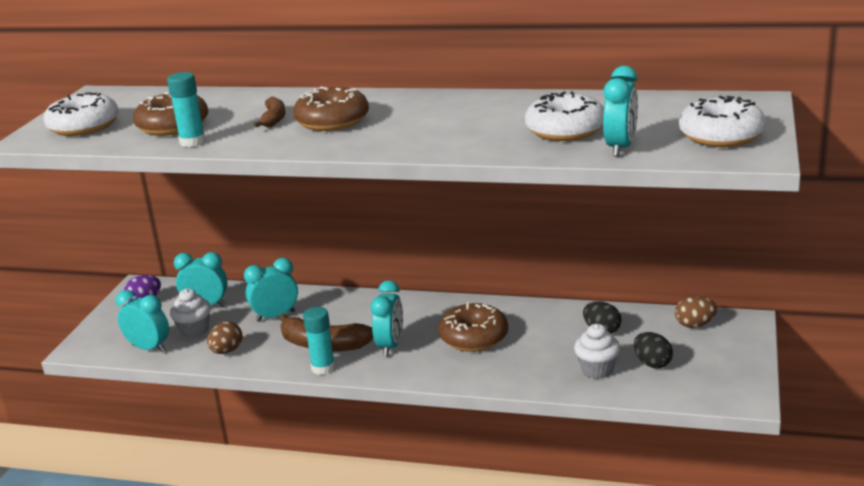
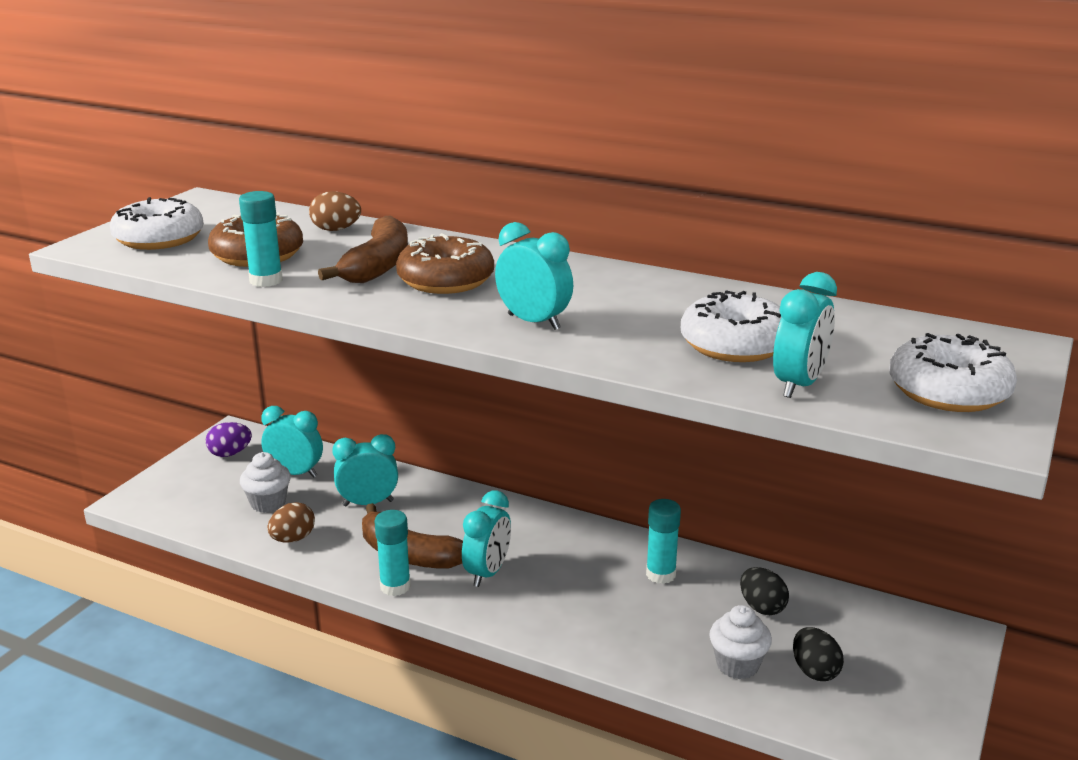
camera: 10 degrees right, 0 degrees up
turquoise clock [116,290,169,353] -> turquoise clock moved to [495,222,573,330]
brown banana [253,97,285,127] -> brown banana [318,216,408,283], size x1.74
brown donut [438,302,508,352] -> none
brown egg [675,296,717,328] -> brown egg moved to [309,191,361,231]
none -> turquoise glue stick [646,499,681,584]

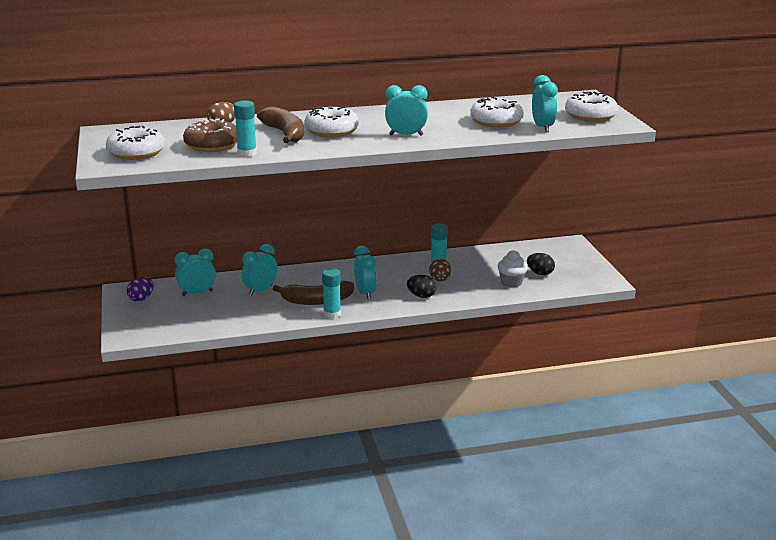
camera: 40 degrees left, 0 degrees up
white cupcake [240,452,291,513] -> none
brown egg [267,502,315,542] -> brown egg moved to [429,259,451,282]
brown donut [396,233,494,294] -> white donut [304,106,359,137]
black egg [740,567,789,615] -> black egg moved to [407,275,436,298]

